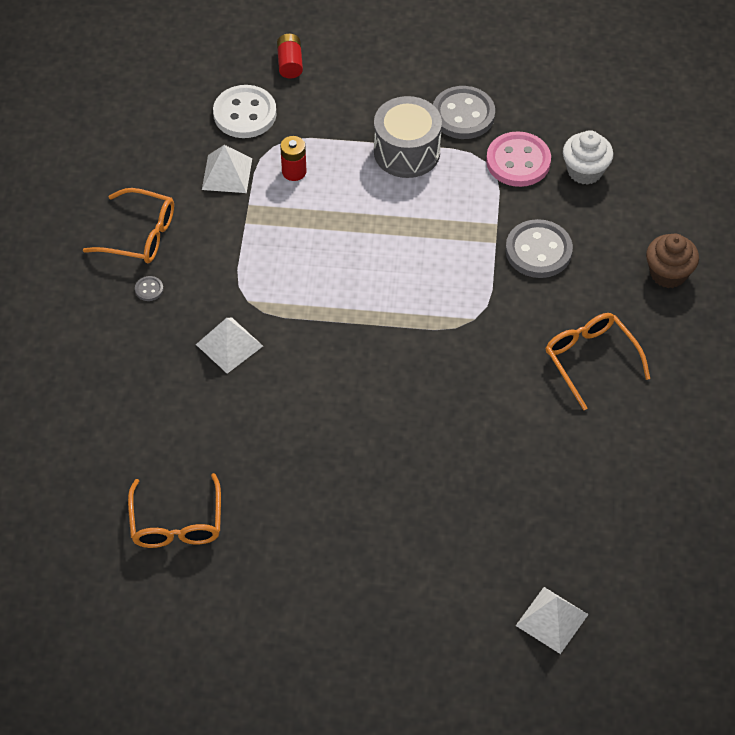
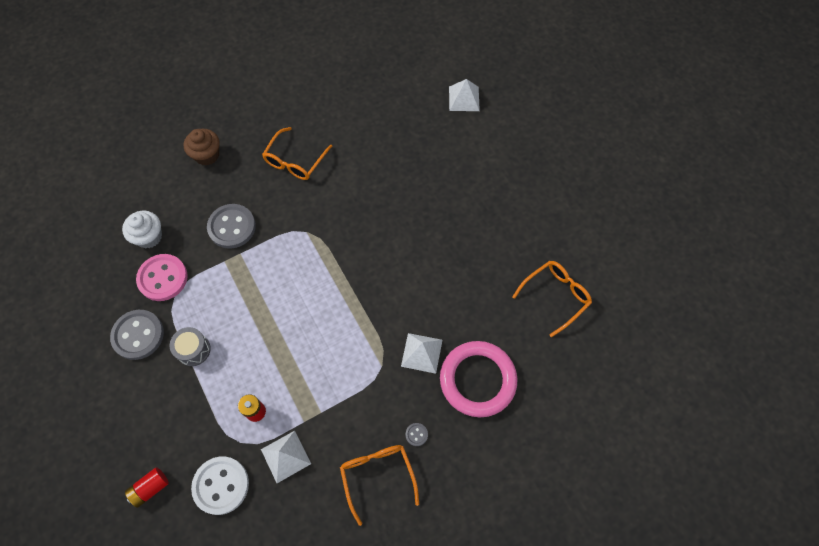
camera: 125 degrees left, 10 degrees up
grey drum [374,96,442,178] -> grey drum [170,327,211,366], size x0.63
none -> pink ring [440,341,517,417]

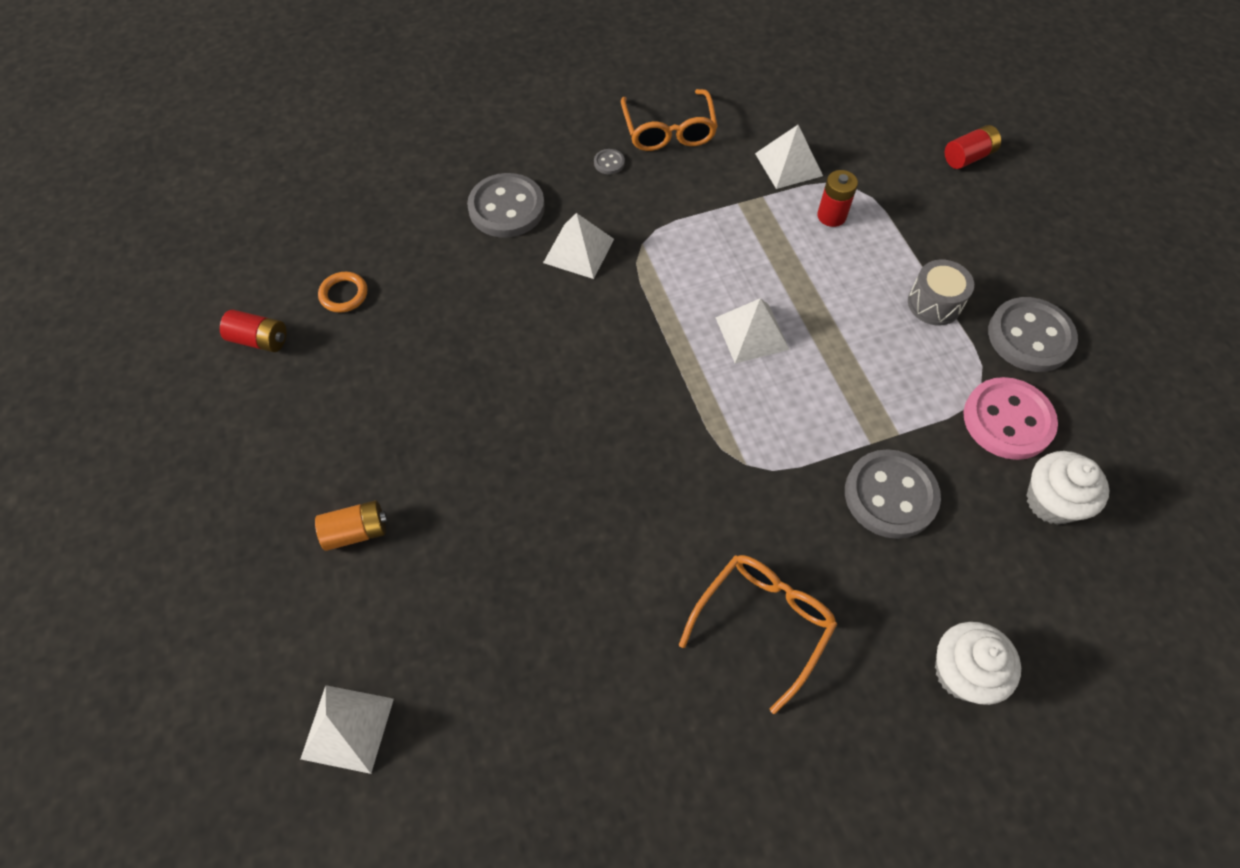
camera: 170 degrees left, 5 degrees down
brown cupcake [184,129,219,166] -> white cupcake [935,622,1021,705]
white button [191,457,249,515] -> none
pink ring [440,341,517,417] -> grey button [467,173,545,238]
orange glasses [512,261,592,337] -> orange ring [318,272,367,313]
none -> red battery [220,309,287,352]
none -> orange battery [315,500,388,551]
none -> white pyramid [715,298,790,364]

